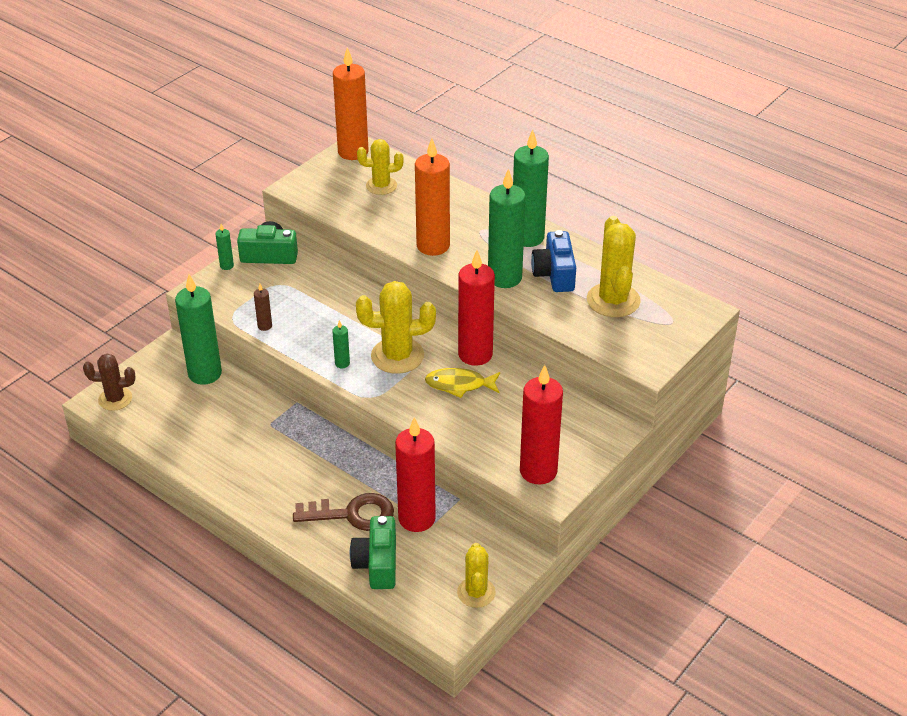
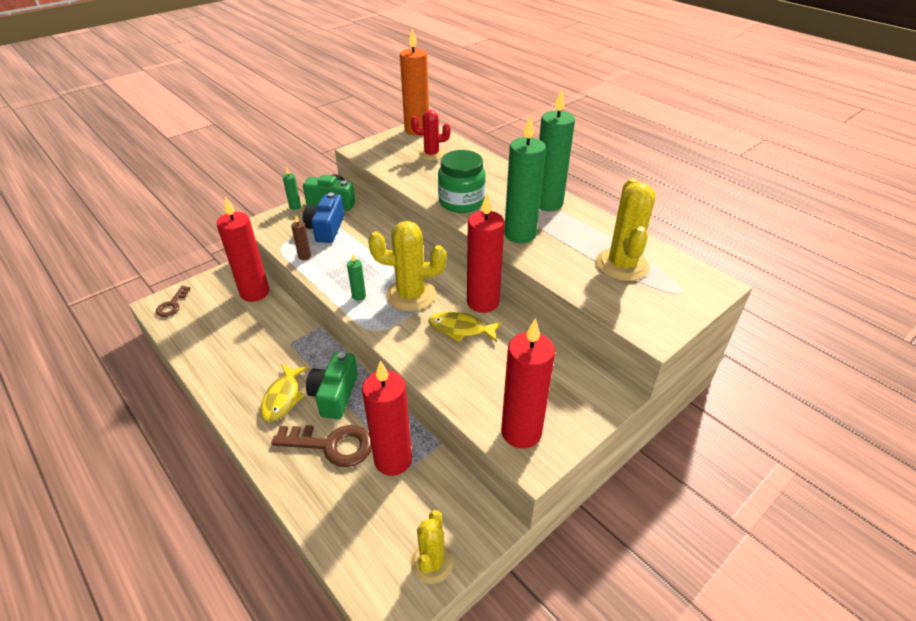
camera: 10 degrees right, 0 degrees up
brown cactus [83,353,136,411] -> brown key [156,286,191,317]
green candle [175,274,222,385] -> red candle [217,196,269,302]
green camera [350,516,396,589] -> green camera moved to [306,352,358,419]
yellow cactus [357,139,404,195] -> red cactus [411,110,451,161]
orange candle [415,138,450,256] -> green jar [438,150,486,213]
blue camera [531,230,576,292] -> blue camera moved to [303,193,344,243]
none -> yellow fish [261,364,308,422]

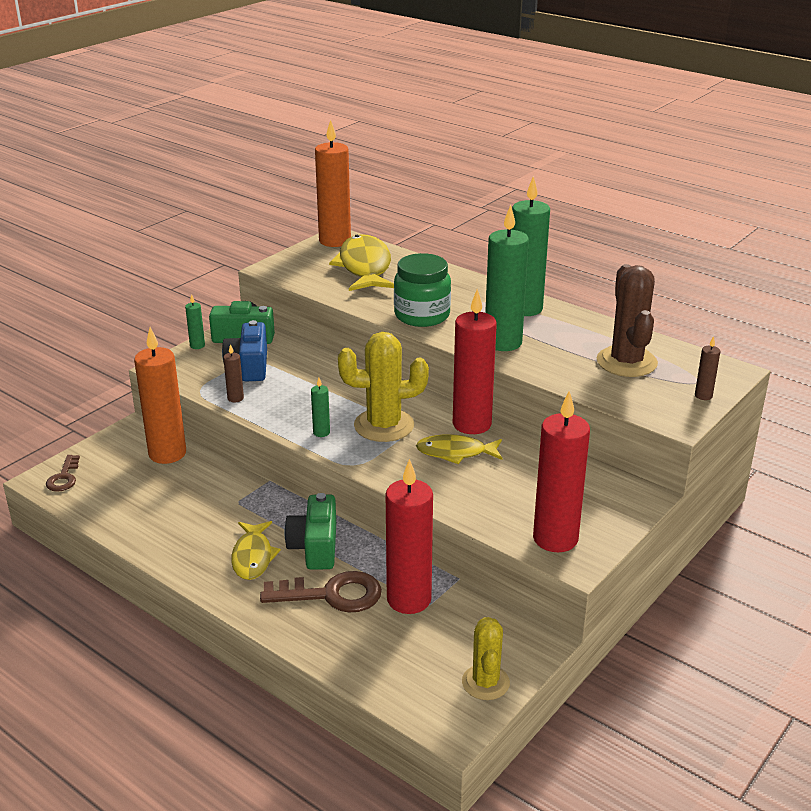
camera: 10 degrees left, 10 degrees down
red candle [217,196,269,302] -> orange candle [134,327,186,464]
red cactus [411,110,451,161] -> yellow fish [329,234,394,291]
yellow cactus [596,178,656,281] -> brown cactus [597,264,658,377]
none -> brown candle [695,336,720,400]

